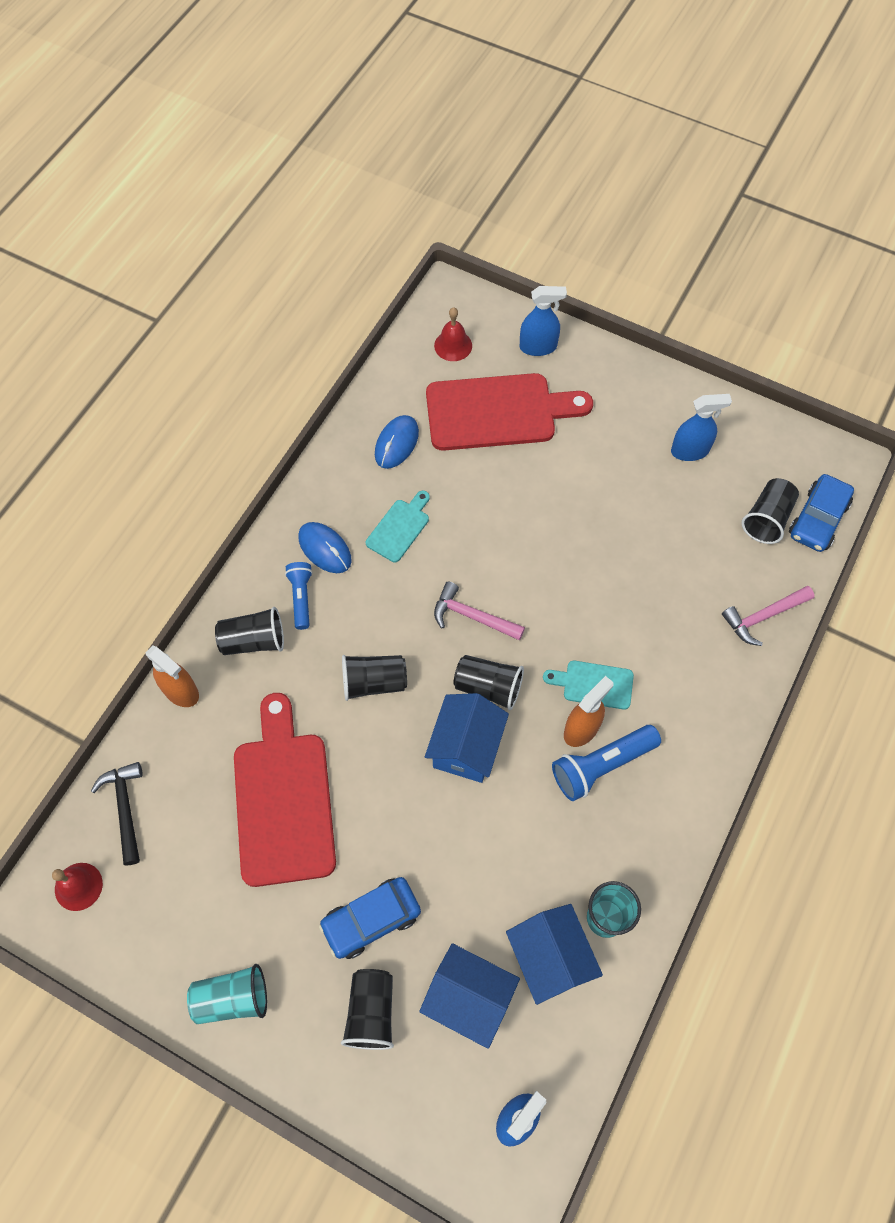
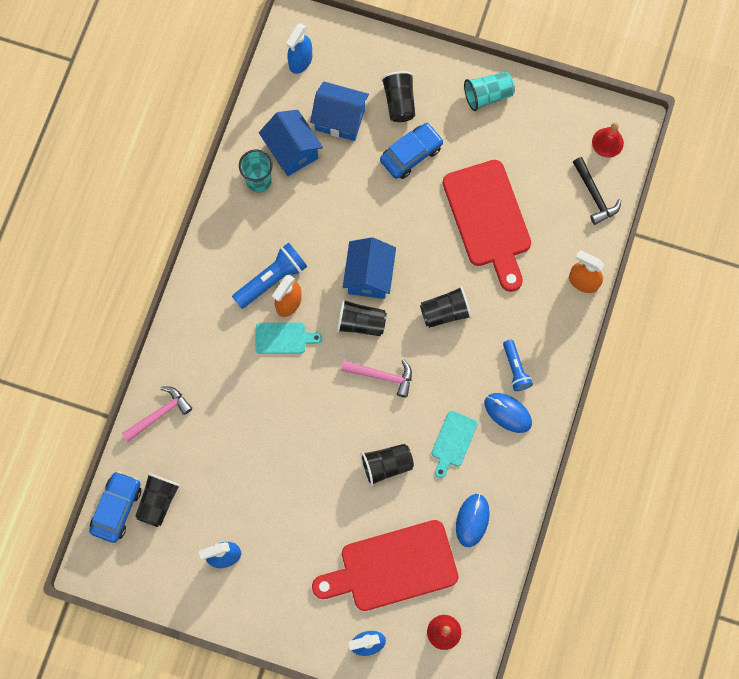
camera: 170 degrees right, 10 degrees up
black cup [215,607,284,655] -> black cup moved to [360,444,414,486]

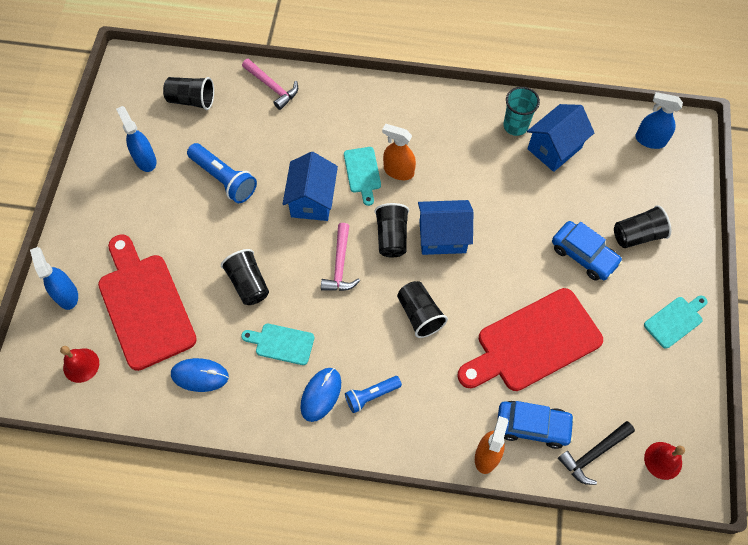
camera: 80 degrees right, 10 degrees down
blue car [89,471,141,543] -> blue car moved to [497,401,575,449]
blue flashlight [232,243,307,309] -> blue flashlight moved to [187,143,257,203]
blue house [310,82,369,141] -> blue house moved to [283,152,338,221]
turquoise cup [464,71,515,111] -> turquoise cutting board [644,296,708,349]

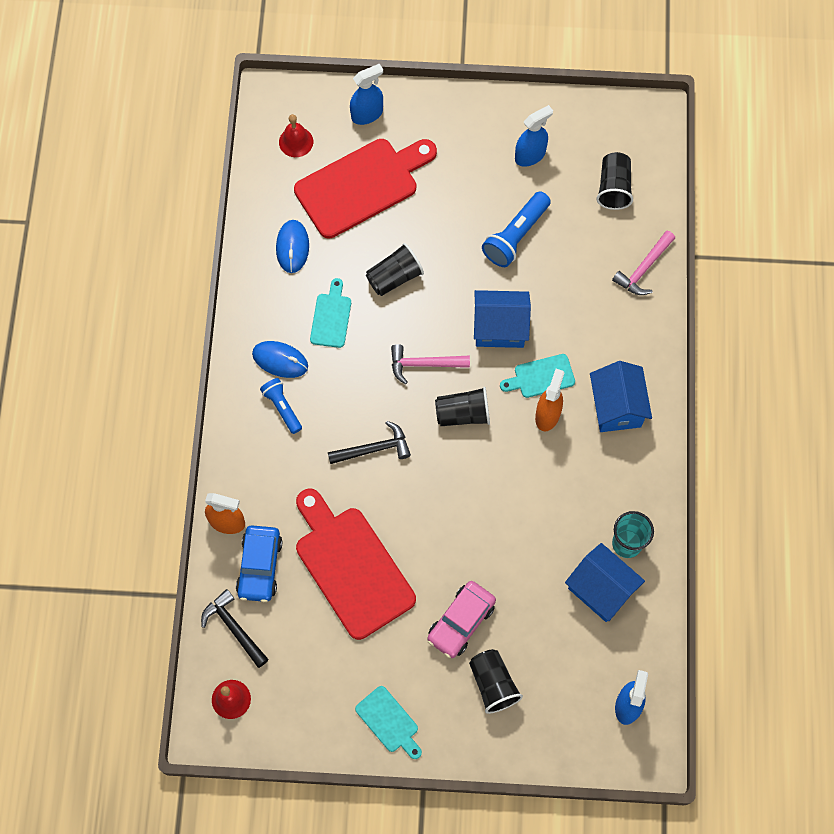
camera: 85 degrees right, 5 degrees up
black cup [397,281,448,338] -> black hammer [328,421,411,464]
blue house [418,200,473,255] -> blue house moved to [590,361,652,432]
blue car [552,221,623,281] -> pink car [427,581,496,658]

